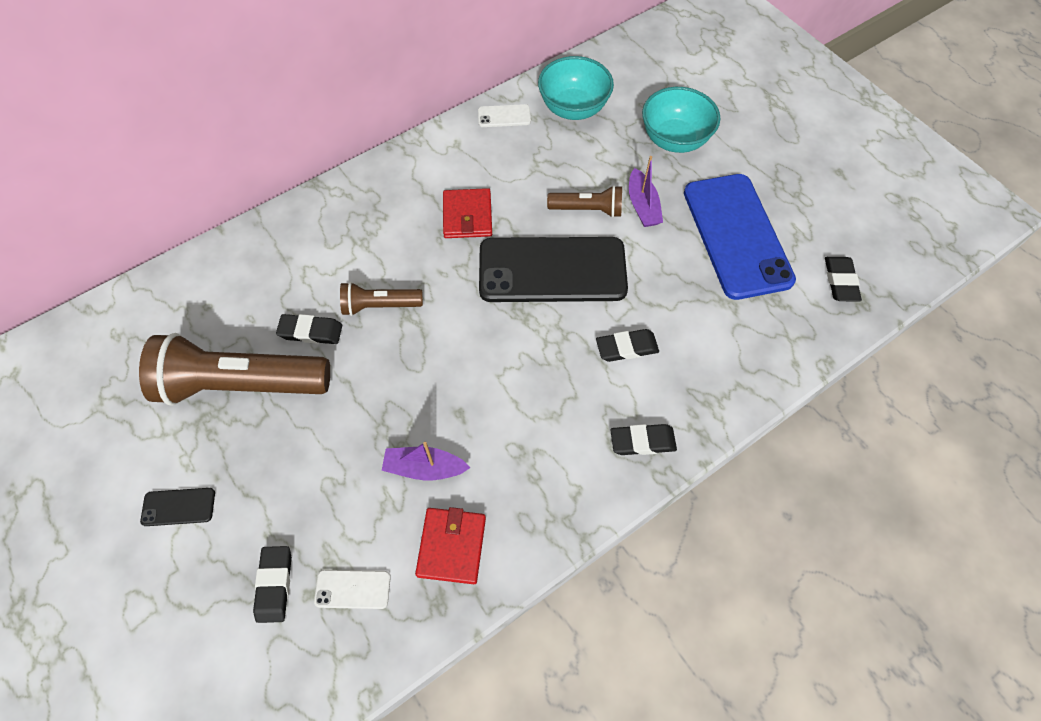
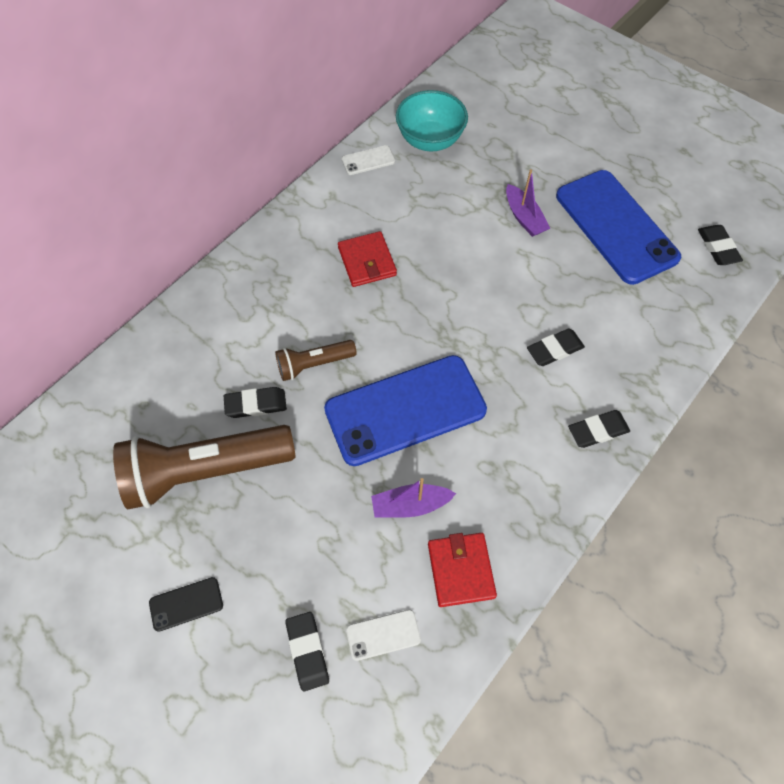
camera: 15 degrees left, 0 degrees up
black phone [479,237,628,302] -> none
brown flashlight [547,185,622,218] -> none
turquoise bowl [642,87,720,153] -> none
none -> blue phone [324,355,487,466]

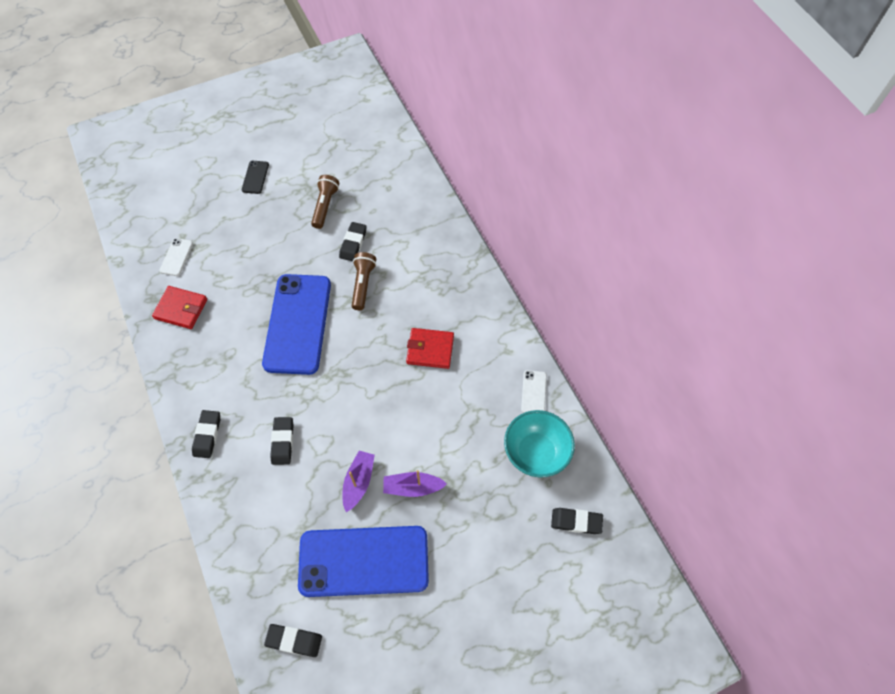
camera: 115 degrees right, 0 degrees up
brown flashlight [113,425,296,509] -> brown flashlight [311,175,339,229], size x0.51
black eraser [285,612,329,691] -> black eraser moved to [551,508,603,534]
purple boat [371,478,456,518] -> purple boat moved to [342,451,375,512]

